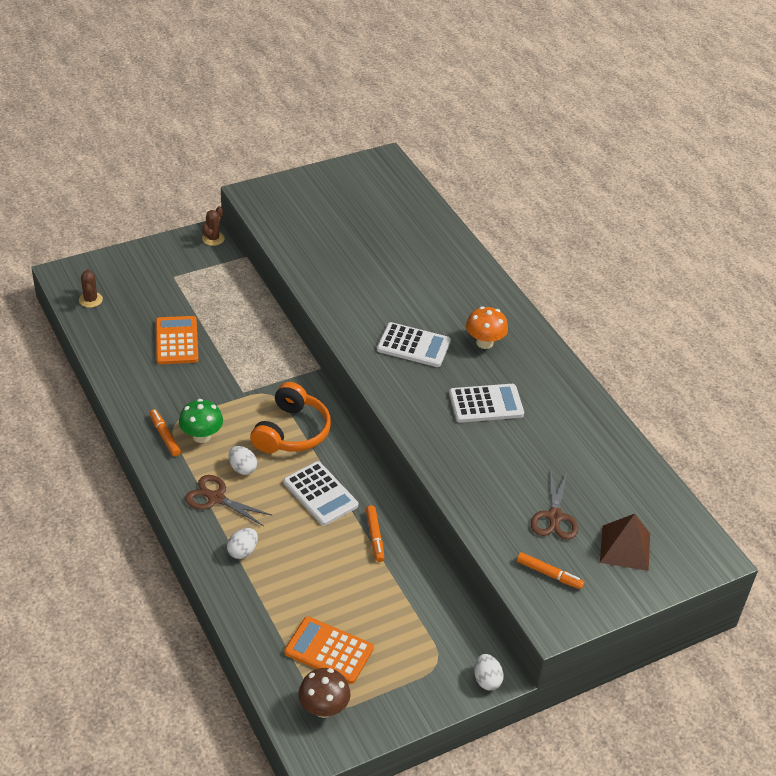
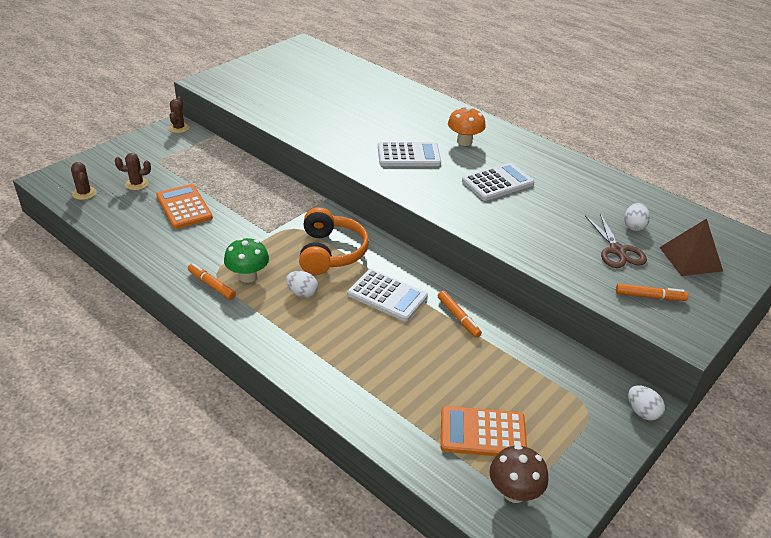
camera: 20 degrees left, 5 degrees down
brown scissors [185,475,273,526] -> none
white egg [227,528,258,559] -> white egg moved to [624,203,650,231]
none -> brown cactus [115,153,151,190]

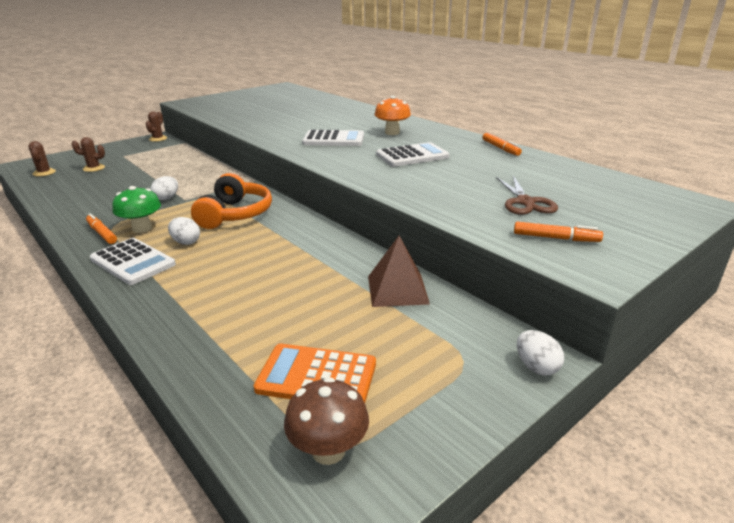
camera: 10 degrees right, 10 degrees down
orange calculator [156,184,213,229] -> none
white calculator [347,269,428,321] -> white calculator moved to [90,238,176,285]
orange marker [438,291,482,338] -> orange marker moved to [483,133,522,156]
white egg [624,203,650,231] -> white egg moved to [151,176,178,200]
brown pyramid [660,219,723,276] -> brown pyramid moved to [368,236,430,307]

